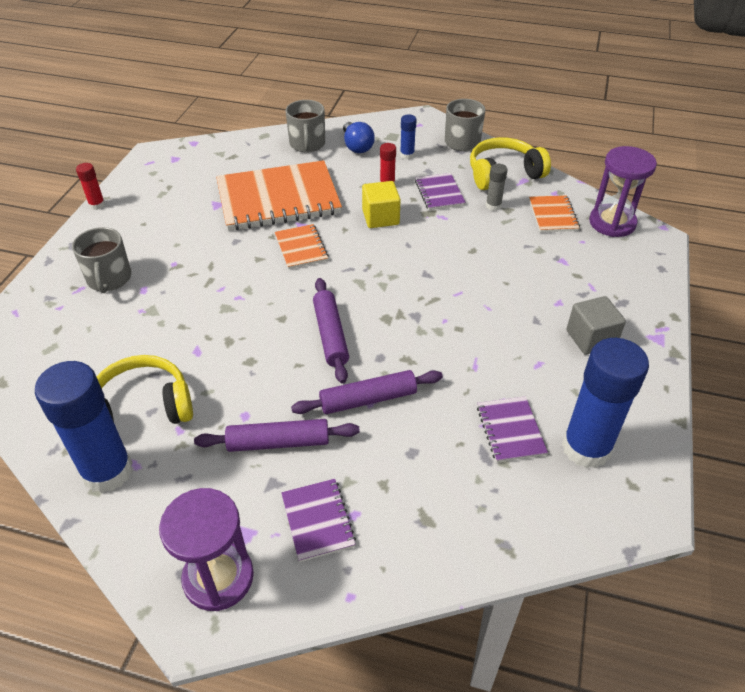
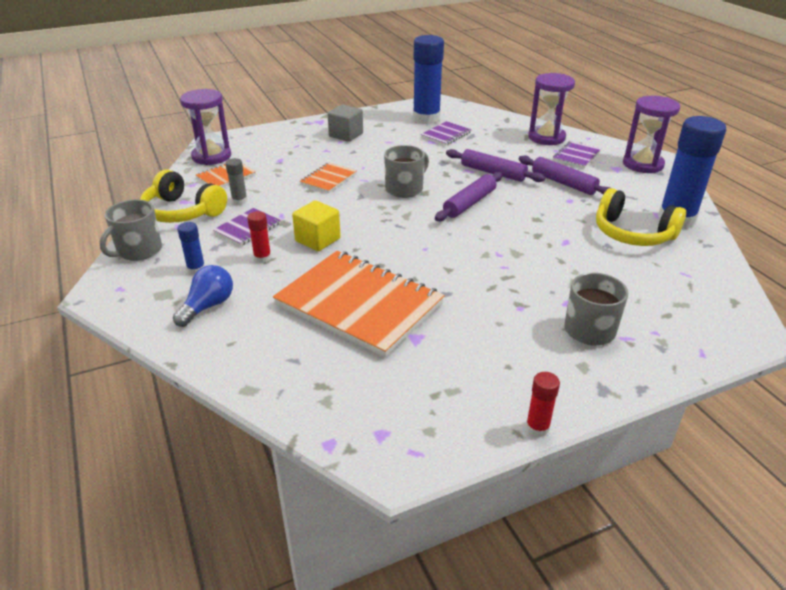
camera: 130 degrees left, 10 degrees down
orange notebook [275,224,329,269] -> orange notebook moved to [300,163,357,193]
grey mug [285,100,325,152] -> grey mug moved to [384,145,429,198]
none -> purple hourglass [528,73,575,145]

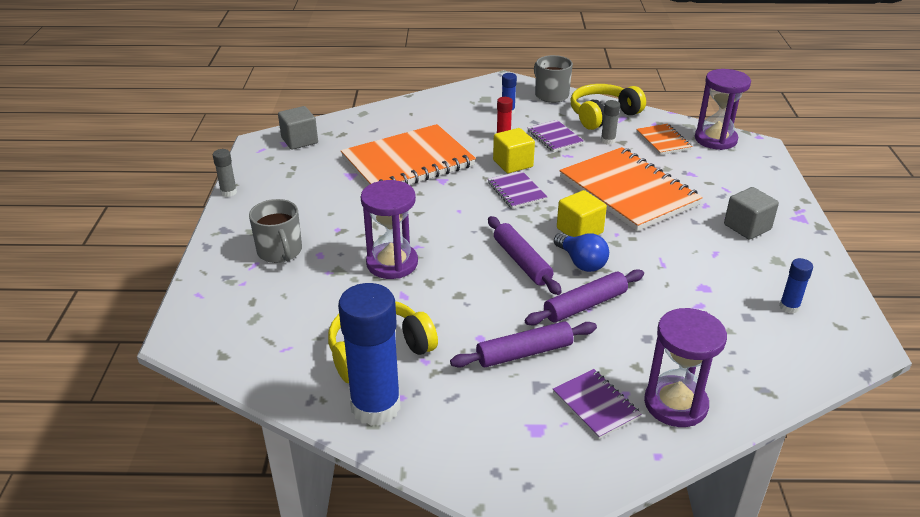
camera: 115 degrees right, 0 degrees up
blue light bulb [173,265,233,327] -> blue light bulb moved to [554,233,609,272]
orange notebook [300,163,357,193] -> orange notebook [559,147,703,231], size x2.16
grey mug [384,145,429,198] -> yellow cube [557,190,607,237]
blue glue stick [413,35,444,124] -> blue glue stick [779,258,813,314], size x0.45
purple notebook [421,121,471,146] -> purple notebook moved to [488,171,547,209]
red glue stick [526,372,560,437] -> grey glue stick [213,149,237,197]
purple hourglass [623,96,680,173] -> purple hourglass moved to [361,180,418,279]
none -> grey cube [278,106,318,150]

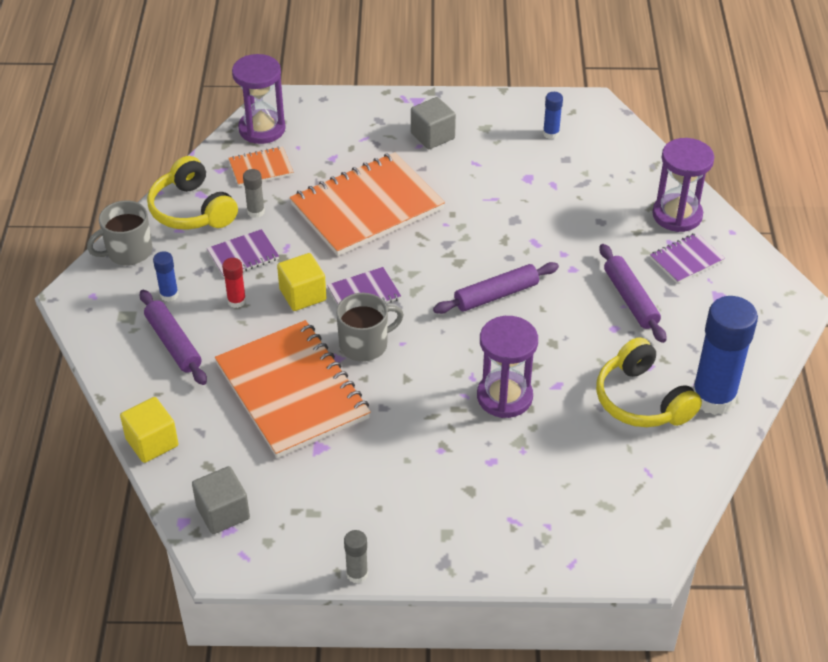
camera: 90 degrees left, 10 degrees up
grey mug [249,199,302,263] -> grey mug moved to [336,293,404,362]
purple rolling pin [525,269,644,325] -> purple rolling pin moved to [140,290,207,385]
blue light bulb [554,233,609,272] -> none
yellow cube [557,190,607,237] -> yellow cube moved to [120,397,178,463]

